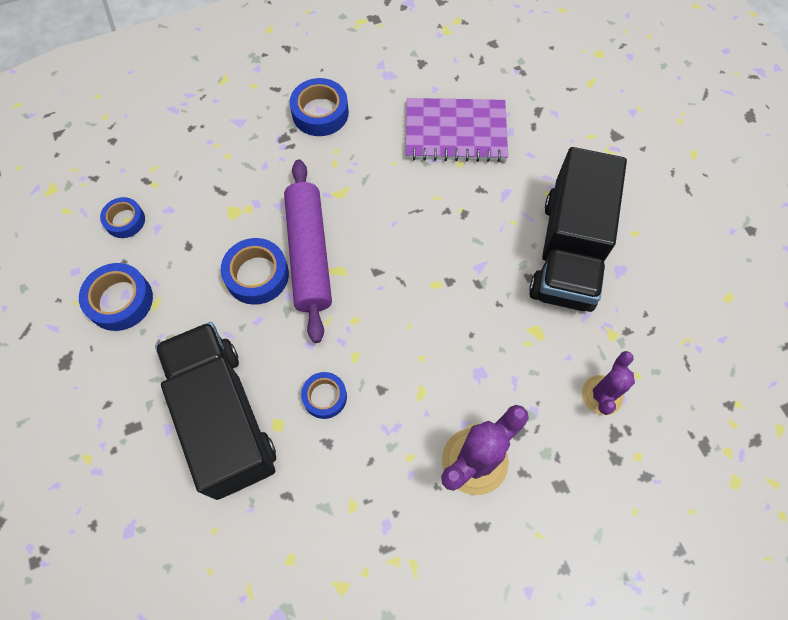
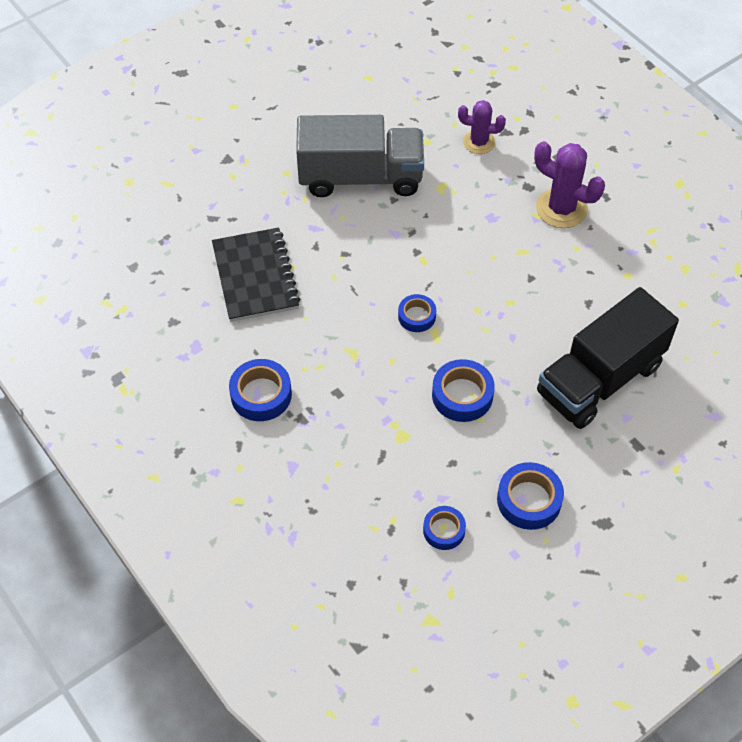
camera: 105 degrees left, 10 degrees down
purple rolling pin [284,159,332,343] -> none
blue tape [301,372,347,419] -> blue tape moved to [398,294,436,332]
purple notebook [406,98,508,162] -> black notebook [212,227,300,322]
black truck [529,147,627,312] -> grey truck [296,115,424,197]

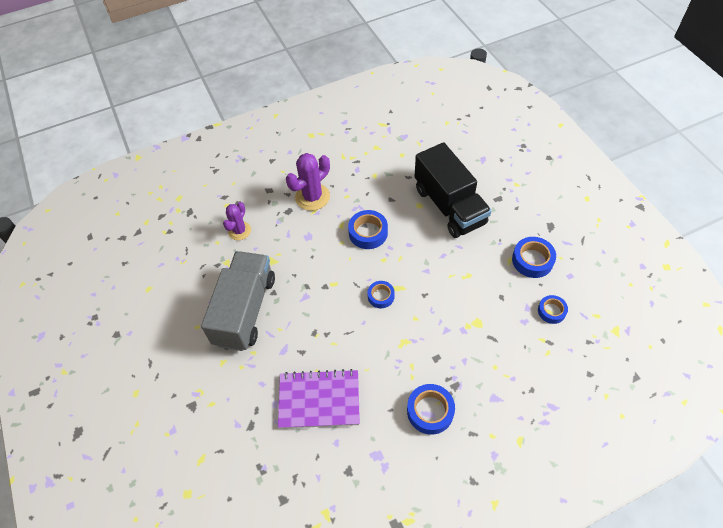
camera: 75 degrees left, 0 degrees up
black notebook [212,227,300,322] -> purple notebook [278,369,360,429]
blue tape [432,359,495,422] -> blue tape moved to [348,210,388,249]

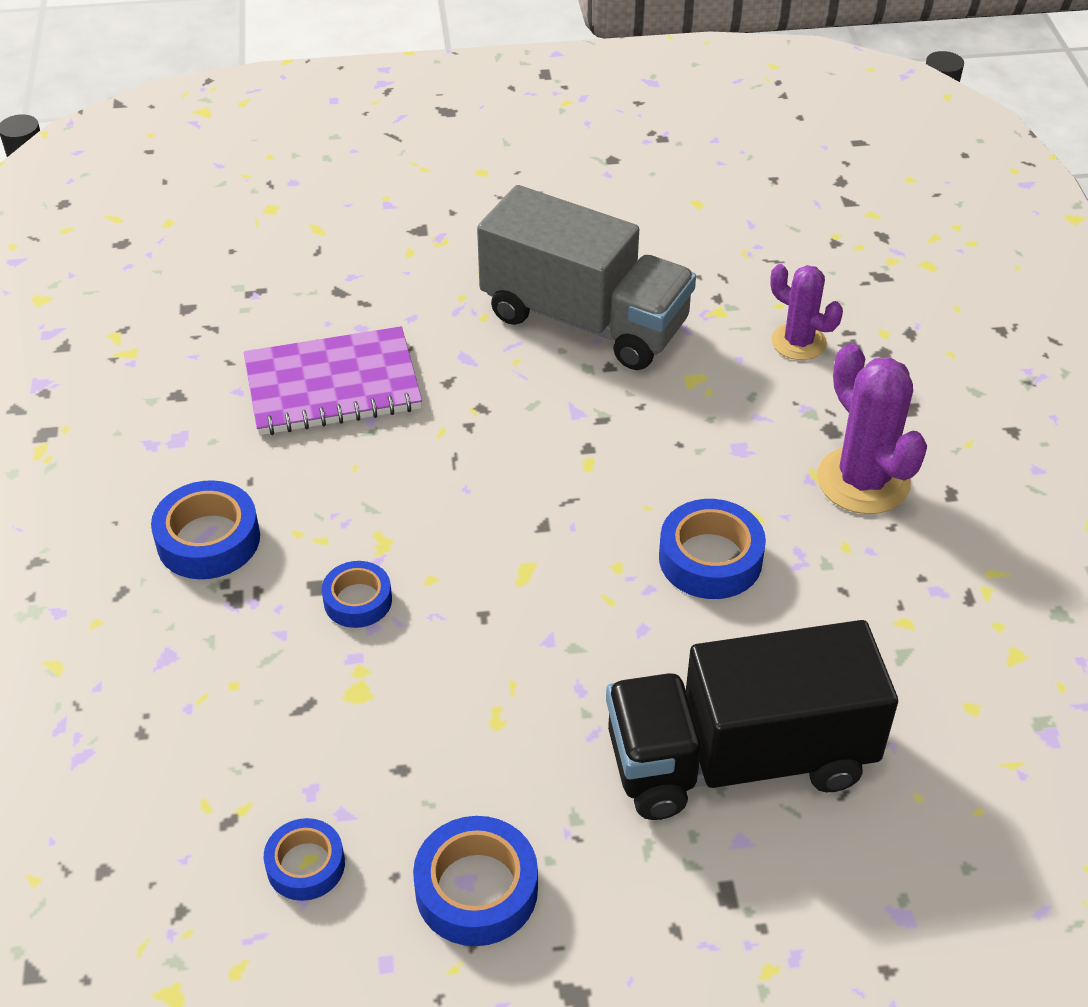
camera: 105 degrees right, 10 degrees down
purple notebook [278,369,360,429] -> purple notebook turned 60 degrees clockwise [244,326,422,435]
blue tape [368,281,395,308] -> blue tape moved to [322,561,392,628]

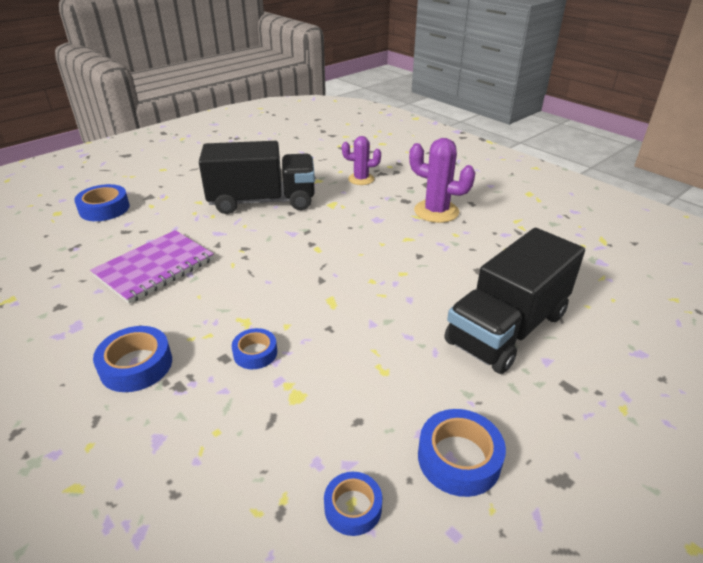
camera: 35 degrees left, 10 degrees down
grey truck [477,185,696,370] -> black truck [199,141,315,214]
blue tape [659,499,766,599] -> blue tape moved to [74,184,130,221]

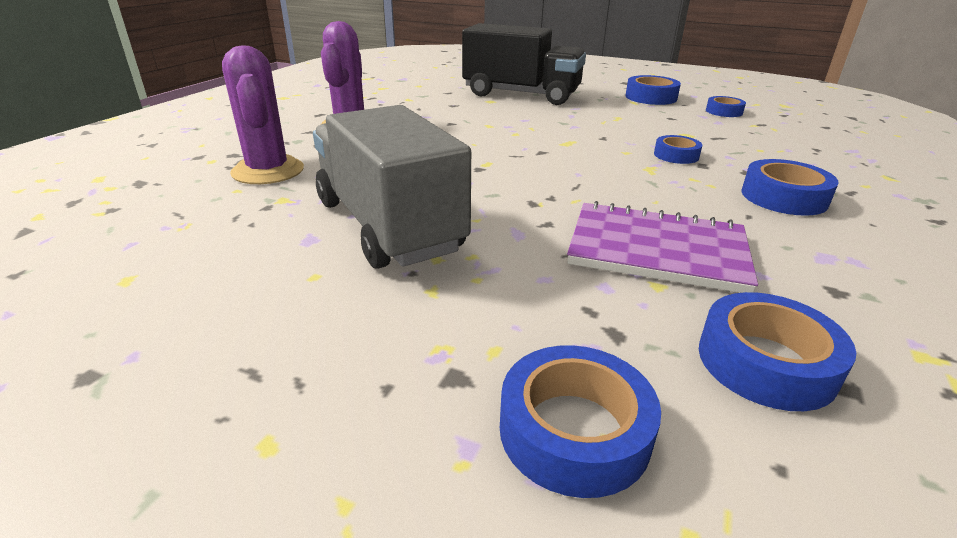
camera: 115 degrees left, 5 degrees down
black truck [199,141,315,214] -> grey truck [313,105,471,269]
purple cactus [342,136,381,185] -> purple cactus [222,45,304,184], size x1.55
none -> blue tape [699,292,856,411]

